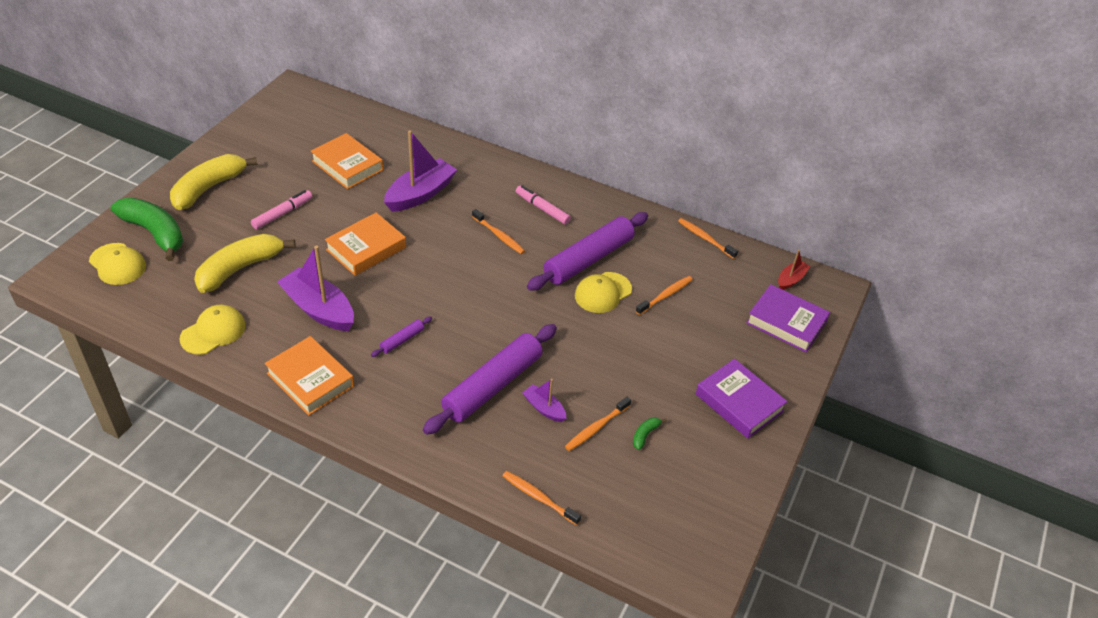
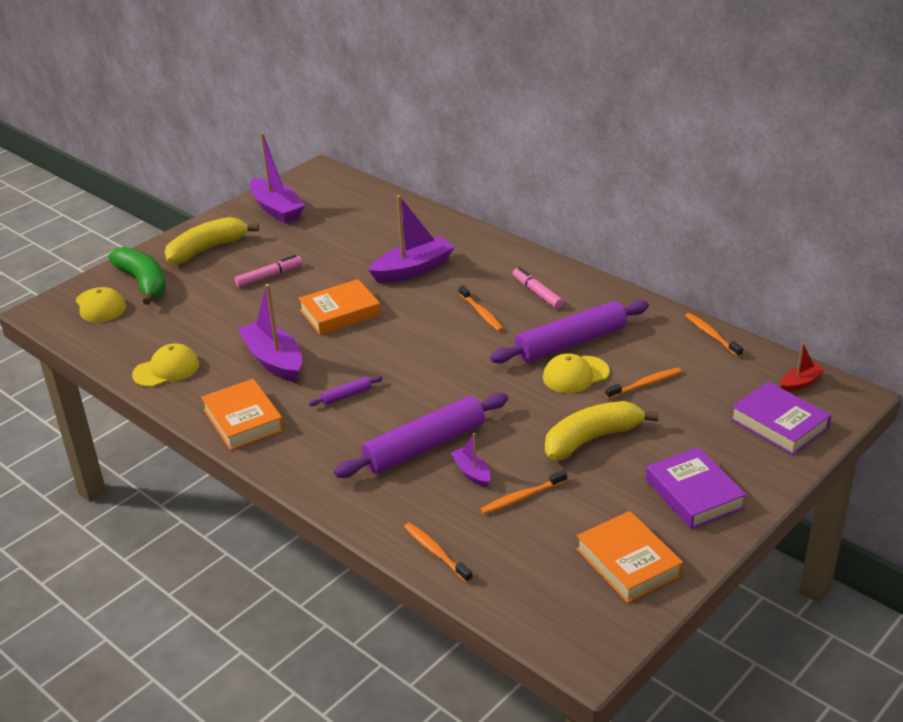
camera: 20 degrees right, 10 degrees down
yellow banana [194,234,296,293] -> yellow banana moved to [545,401,659,460]
orange book [310,133,383,189] -> orange book moved to [576,511,683,603]
green banana [633,417,667,450] -> none
none -> purple boat [250,133,305,224]

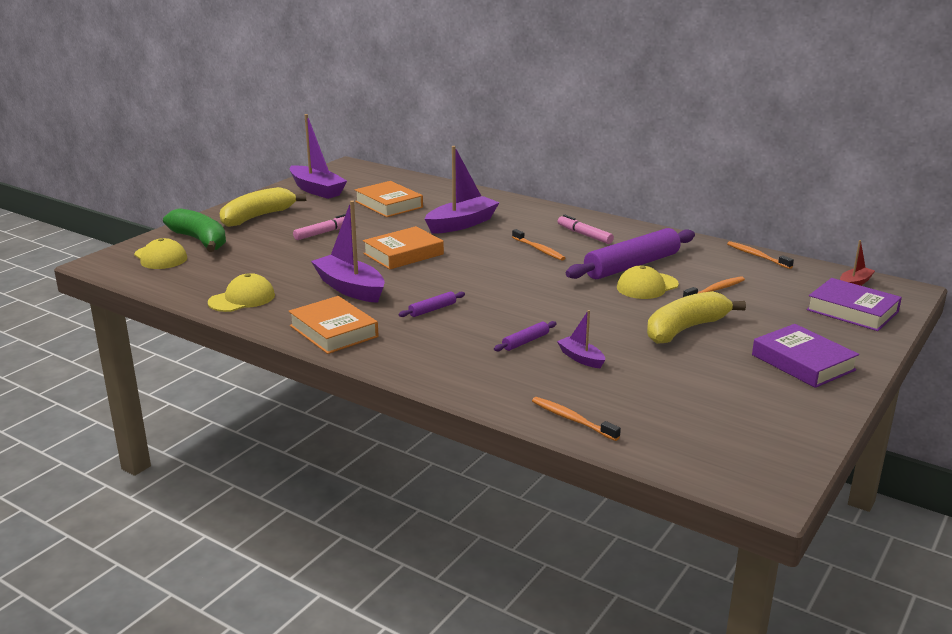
camera: 10 degrees left, 10 degrees down
purple rolling pin [334,393,508,478] -> purple rolling pin [494,321,557,351], size x0.42
orange toothbrush [481,470,567,514] -> none
orange book [576,511,683,603] -> orange book moved to [355,181,423,217]

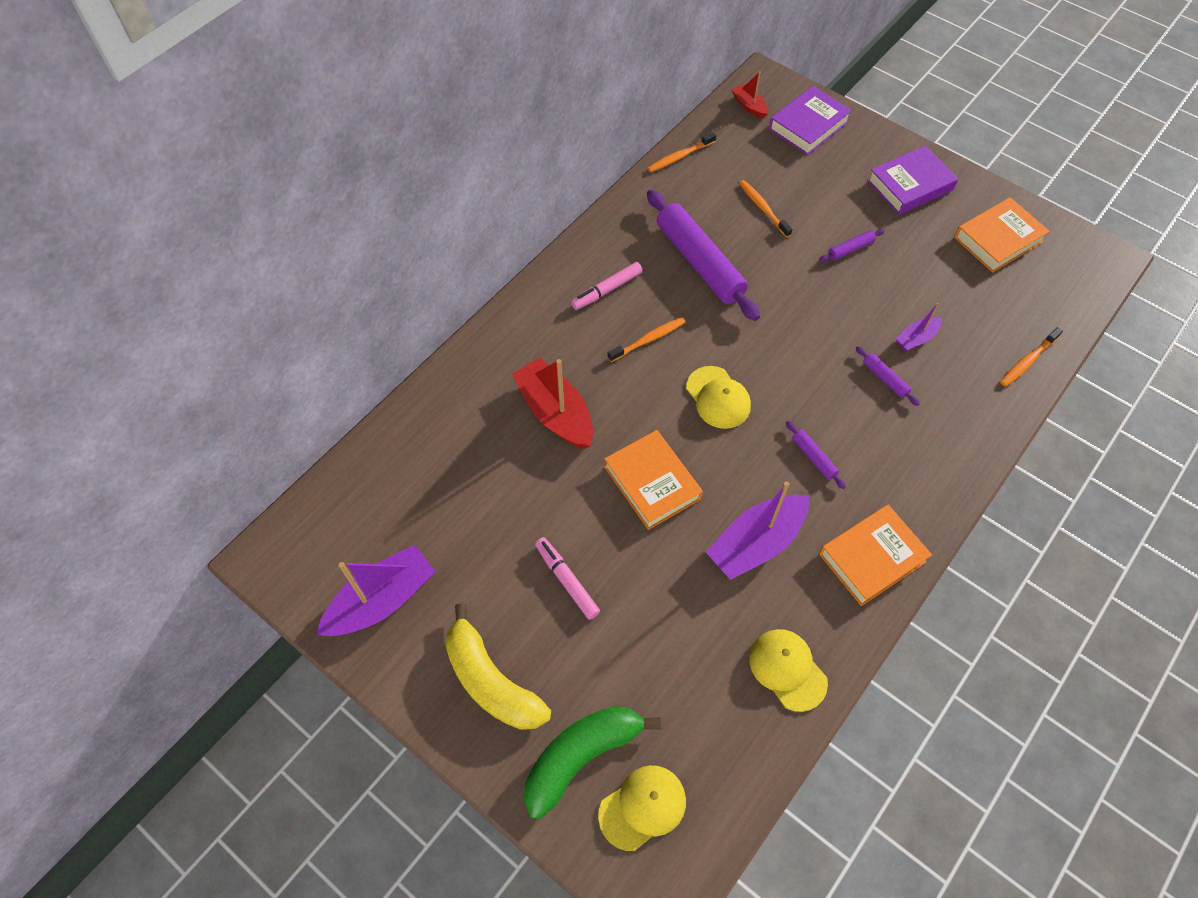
camera: 85 degrees left, 35 degrees up
orange book [355,181,423,217] -> orange book moved to [954,197,1050,273]
purple boat [425,146,500,234] -> red boat [512,358,593,449]
yellow cap [617,266,679,299] -> yellow cap moved to [686,366,751,429]
yellow banana [647,291,746,344] -> purple rolling pin [819,229,885,262]

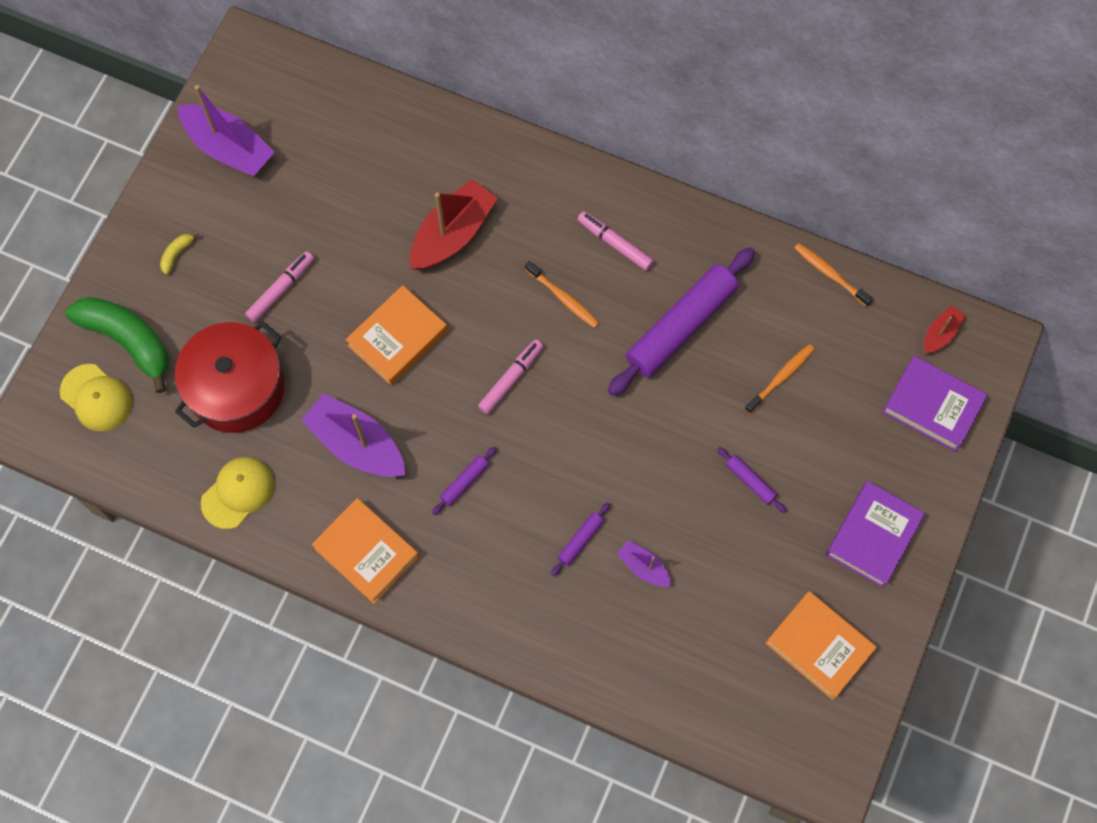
camera: 75 degrees right, 10 degrees up
yellow banana [445,603,551,730] -> yellow banana [160,234,199,275], size x0.40
yellow cap [686,366,751,429] -> pink marker [478,339,544,414]
purple book [867,146,958,215] -> purple book turned 75 degrees clockwise [825,481,925,588]
orange toothbrush [1000,327,1063,387] -> none
none -> red pot [175,321,285,433]

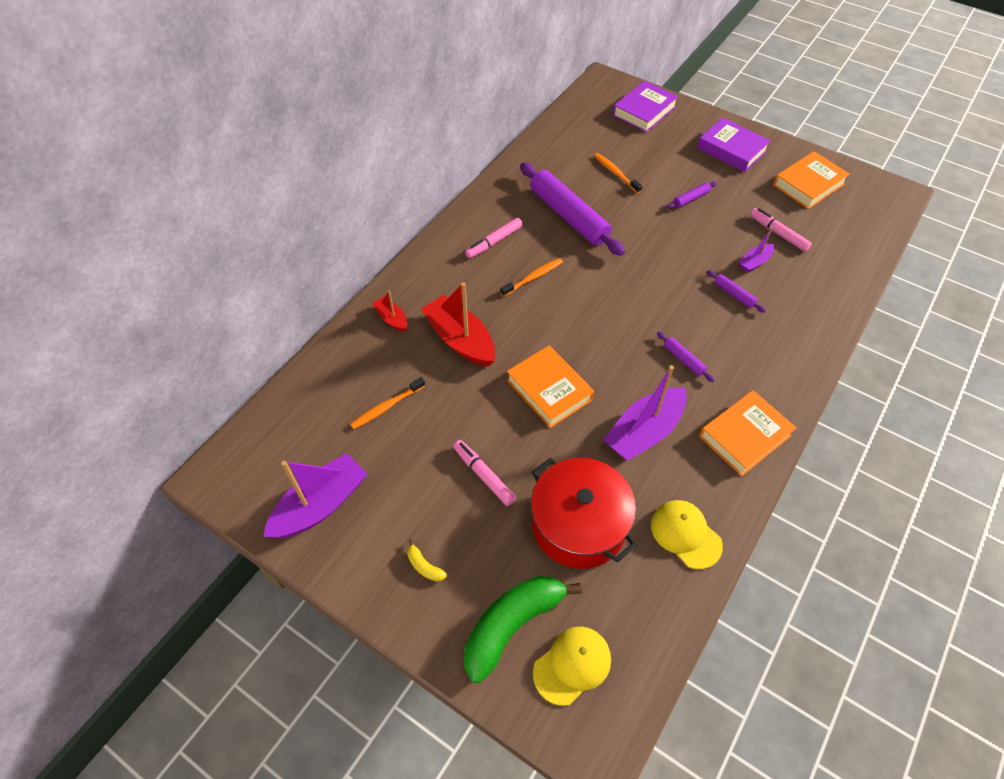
camera: 80 degrees left, 15 degrees down
pink marker [478,339,544,414] -> pink marker moved to [750,208,812,252]
orange toothbrush [794,243,873,307] -> orange toothbrush moved to [350,377,425,429]
red boat [924,305,966,353] -> red boat moved to [372,291,407,332]

